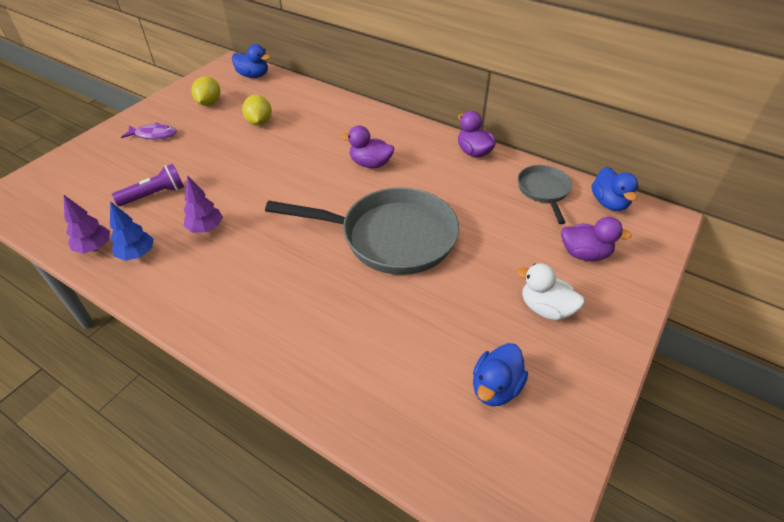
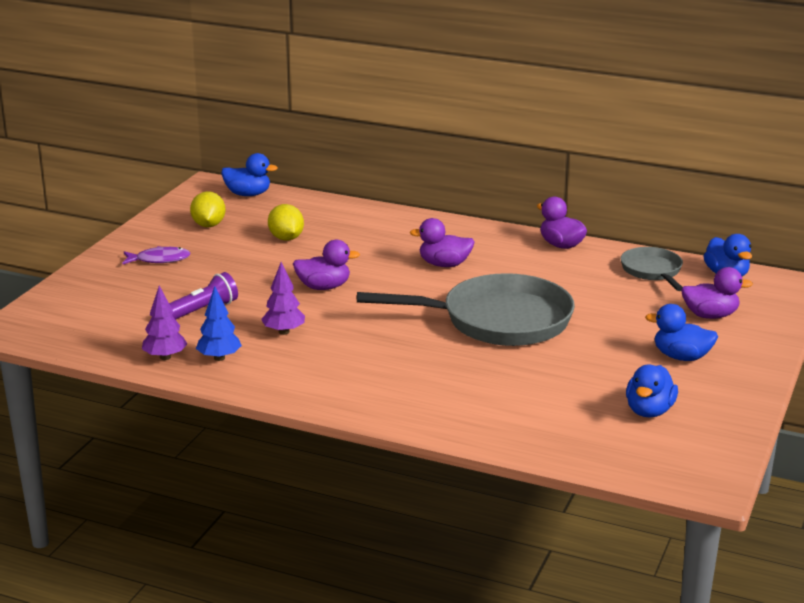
camera: 10 degrees left, 20 degrees down
white duck [516,263,585,320] -> blue duck [645,304,718,361]
none -> purple duck [293,240,360,290]

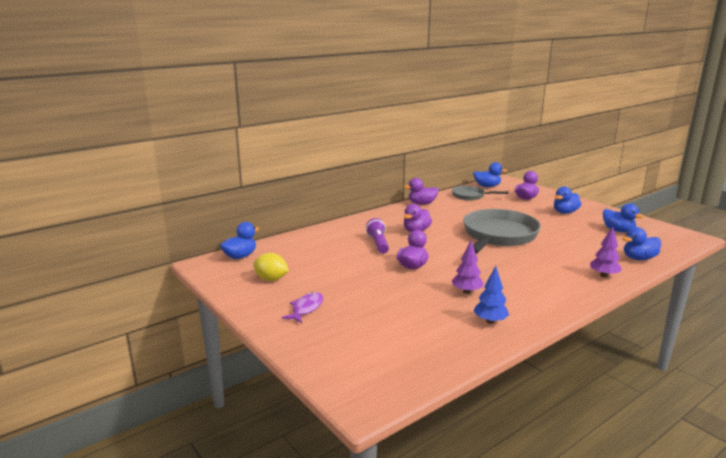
camera: 60 degrees left, 5 degrees down
purple tree [142,286,187,360] -> purple tree moved to [590,227,622,277]
purple flashlight [169,272,238,320] -> purple flashlight moved to [366,218,389,254]
yellow lemon [268,204,304,241] -> none
none -> blue duck [622,227,661,260]

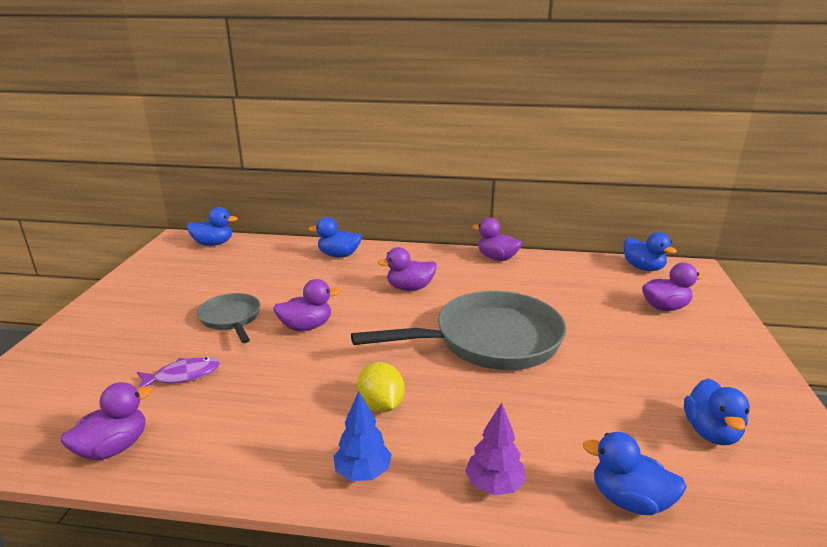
camera: 45 degrees right, 5 degrees up
yellow lemon [253,253,289,281] -> yellow lemon moved to [357,362,404,413]
purple fish [282,292,323,323] -> purple fish moved to [137,357,220,388]
purple flashlight [366,218,389,254] -> none
grey pan [452,186,508,200] -> grey pan moved to [197,293,260,343]
purple tree [452,241,484,294] -> none
blue tree [474,266,509,324] -> blue tree moved to [333,391,392,481]
blue duck [554,187,581,214] -> blue duck moved to [309,217,362,257]
none -> purple duck [61,382,152,460]

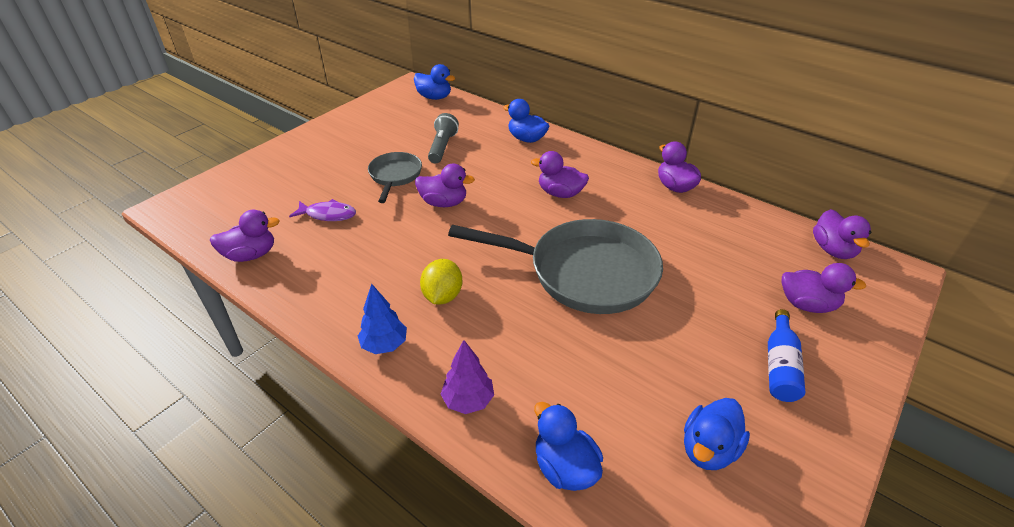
camera: 30 degrees right, 15 degrees up
blue duck [624,232,677,271] -> purple duck [813,209,871,259]
none -> grey flashlight [428,113,459,163]
none -> blue bottle [768,309,805,402]

